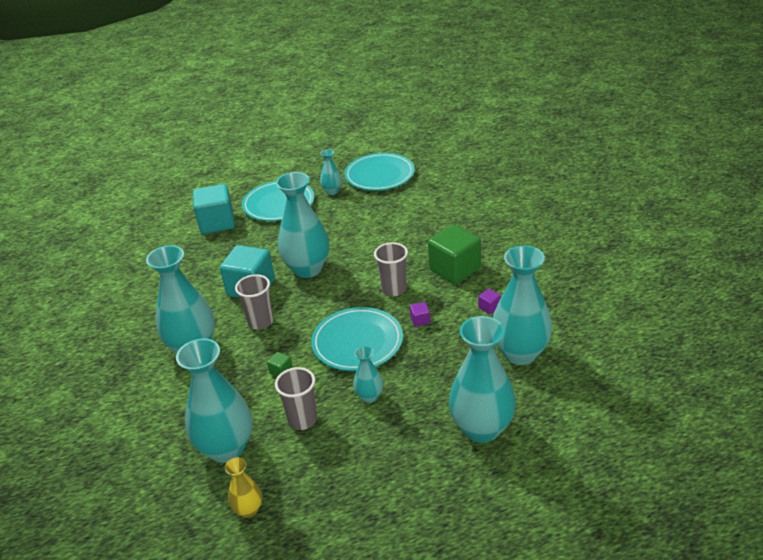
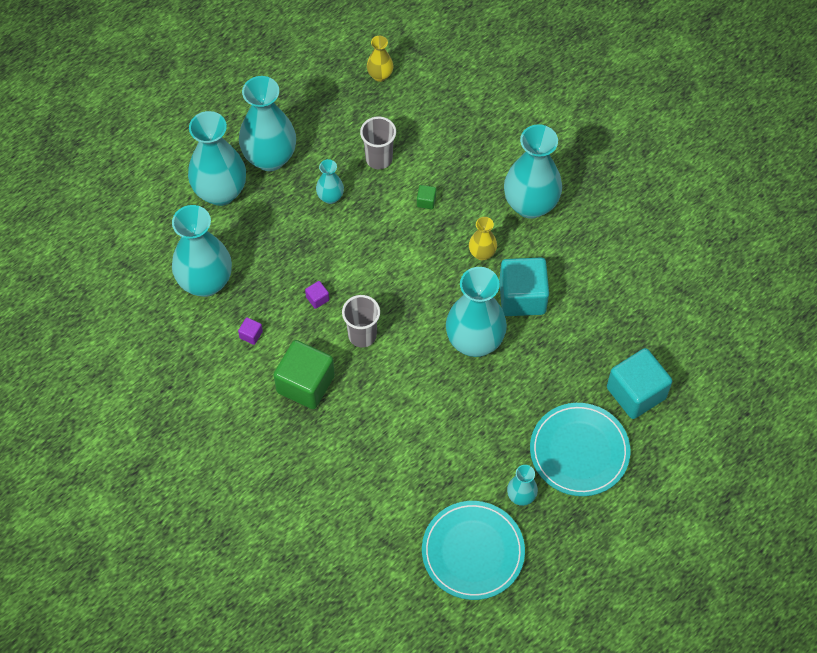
camera: 155 degrees right, 25 degrees up
turquoise vase [176,339,252,463] -> turquoise vase moved to [239,76,296,171]
grey cup [235,274,274,330] -> yellow vase [469,217,497,260]
turquoise plate [311,307,403,371] -> none

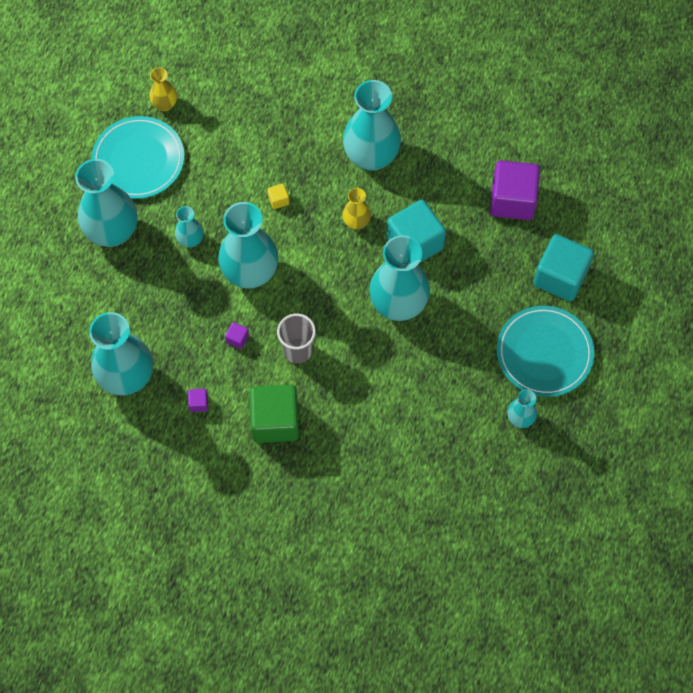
camera: 30 degrees left, 5 degrees up
turquoise vase [188,111,246,206] -> turquoise vase moved to [218,202,278,289]
grey cup [360,116,396,169] -> none
green cube [417,185,436,209] -> yellow cube [267,183,289,209]
turquoise plate [422,501,525,600] -> turquoise plate moved to [92,116,184,199]
none -> purple cube [490,160,540,220]

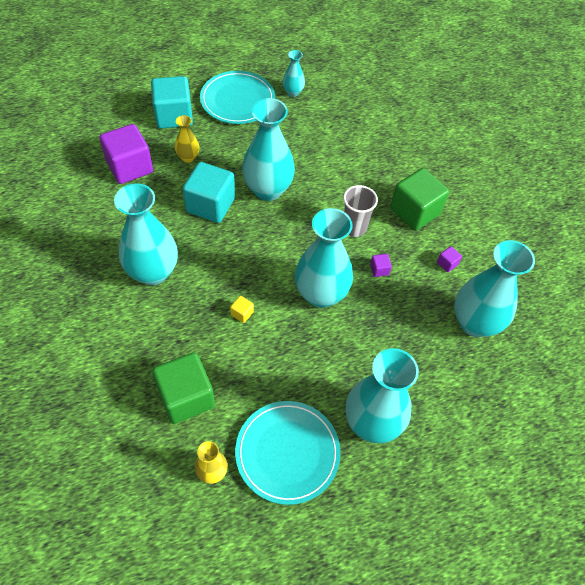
camera: 130 degrees left, 10 degrees down
turquoise vase [175,206,204,248] -> none
yellow vase [342,188,371,229] -> yellow vase moved to [175,115,199,163]
none -> green cube [152,352,215,424]

